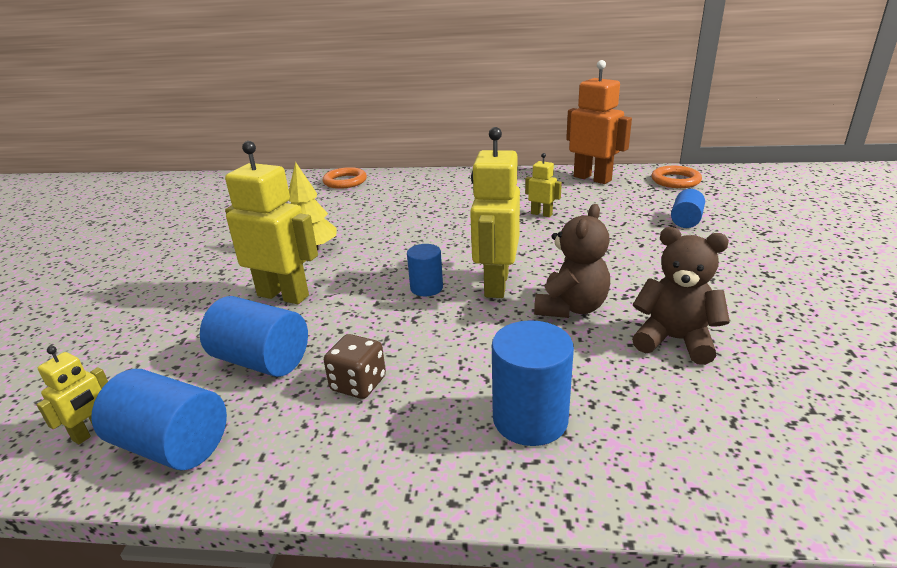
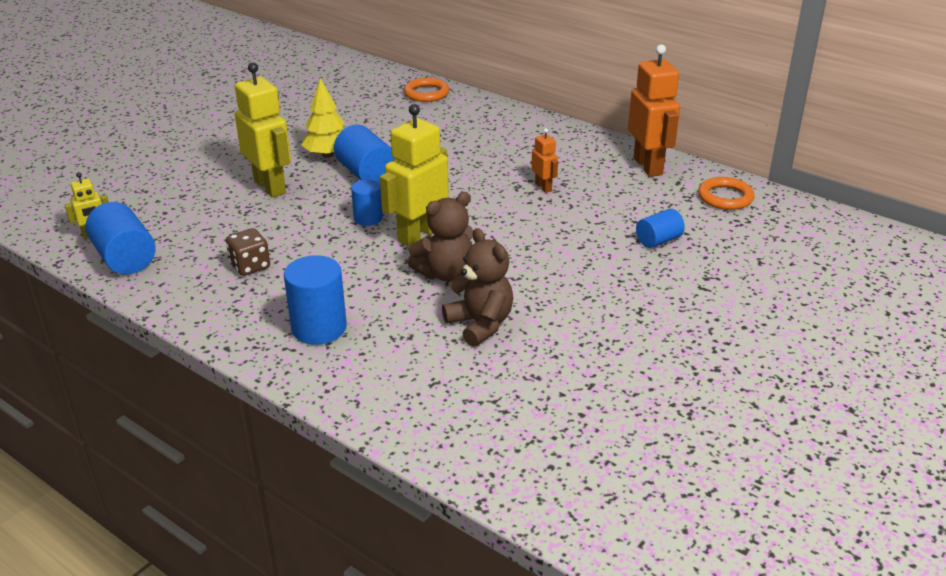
camera: 30 degrees right, 5 degrees up
blue cylinder [200,296,308,377] -> blue cylinder moved to [334,125,395,184]
yellow robot [525,153,562,217] -> orange robot [531,128,558,193]

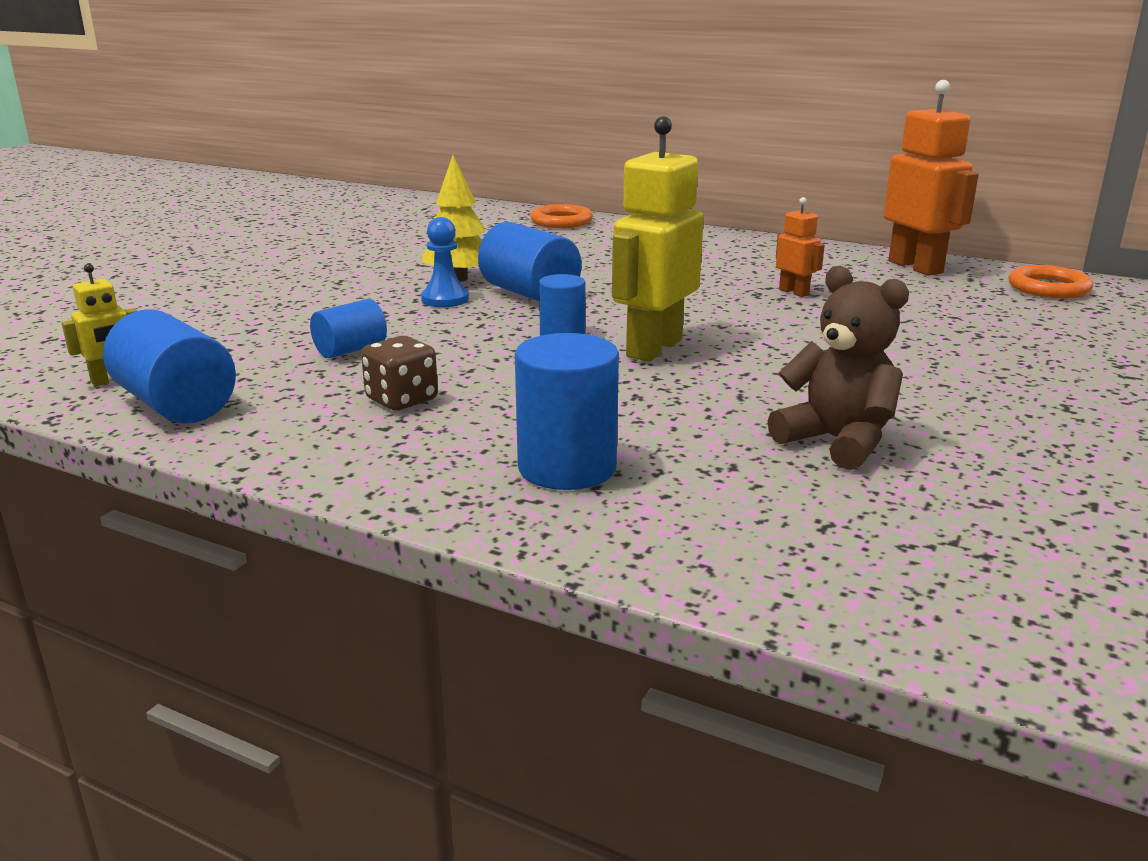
camera: 10 degrees left, 10 degrees down
yellow robot [235,62,291,197] -> none
brown teddy bear [408,192,473,281] -> none
blue cylinder [636,209,685,248] -> blue cylinder moved to [310,299,387,358]
none -> blue pawn [421,217,469,307]

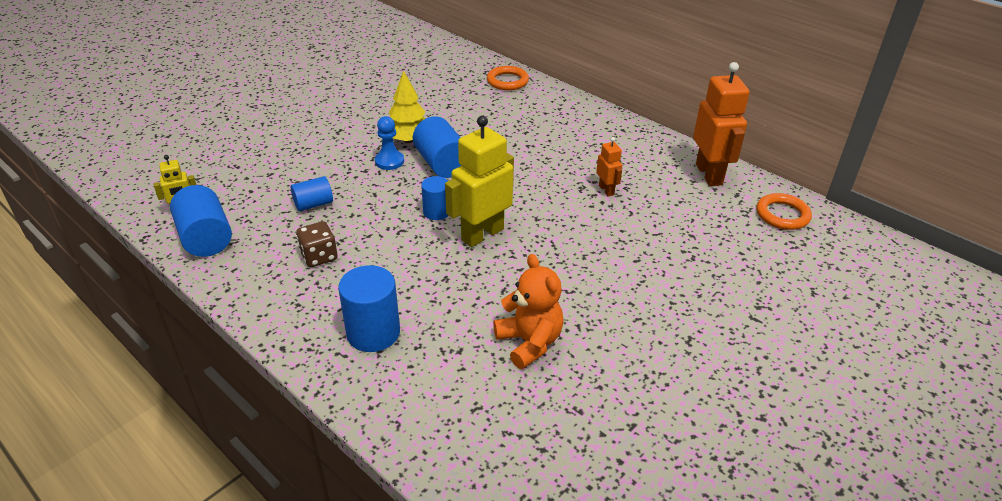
camera: 15 degrees right, 15 degrees up
brown teddy bear [768,266,909,470] -> orange teddy bear [493,254,564,369]

